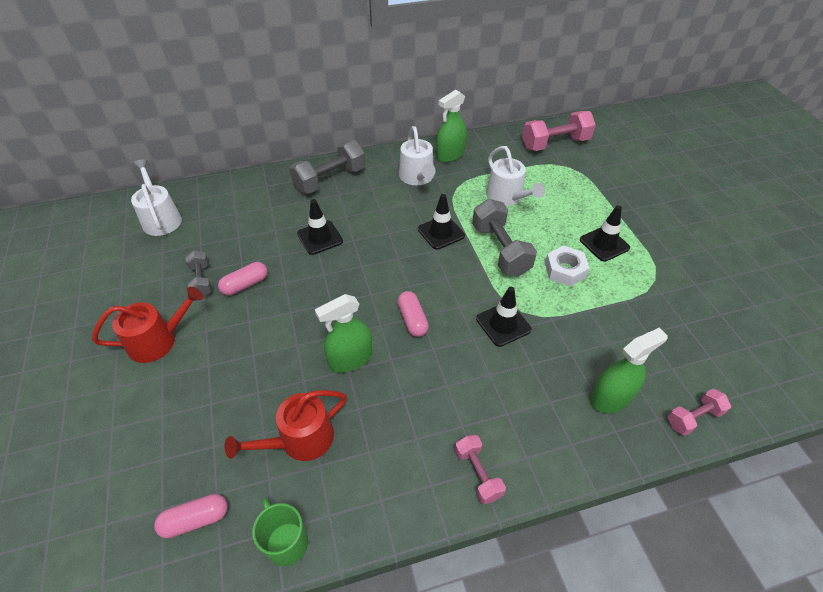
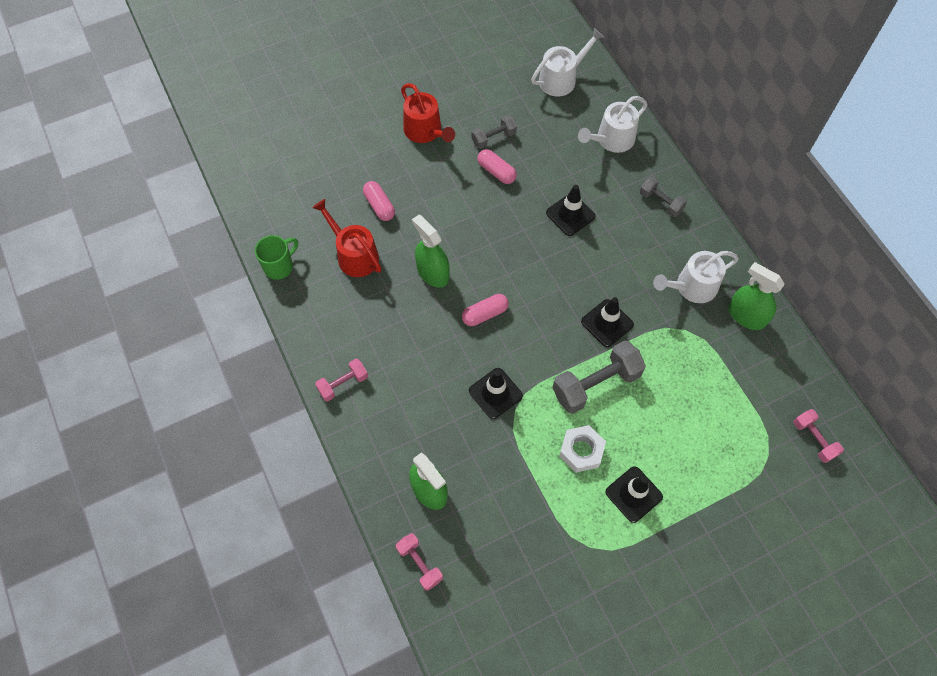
camera: 80 degrees right, 15 degrees up
pink capsule [154,494,228,539] -> pink capsule moved to [363,181,395,221]
grey dumbbell [289,140,366,194] -> grey dumbbell [640,177,687,217], size x0.57
white watering can [486,146,545,206] -> white watering can moved to [578,96,648,153]
pink dumbbell [522,111,596,151] -> pink dumbbell [793,409,844,463], size x0.57

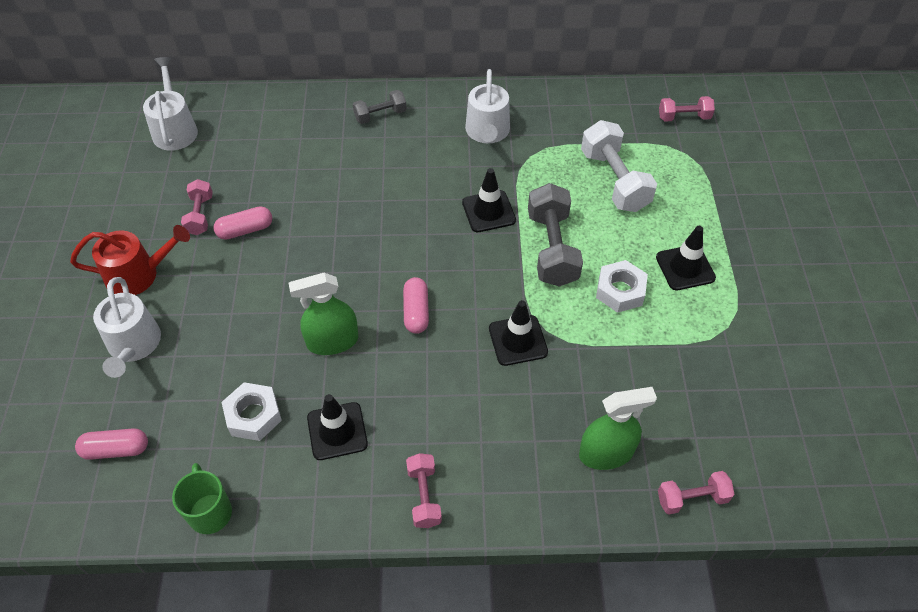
camera: 65 degrees left, 10 degrees down
red watering can [312,199,382,277] -> white nut [222,382,282,441]
pink capsule [363,181,395,221] -> pink capsule moved to [75,428,148,460]
grey dumbbell [471,115,517,149] -> pink dumbbell [181,179,213,235]
black traffic cone [546,185,595,236] -> black traffic cone moved to [307,394,368,460]
white watering can [578,96,648,153] -> white watering can moved to [93,277,161,378]
green spray bottle [728,262,785,330] -> none
none -> white dumbbell [581,120,657,212]

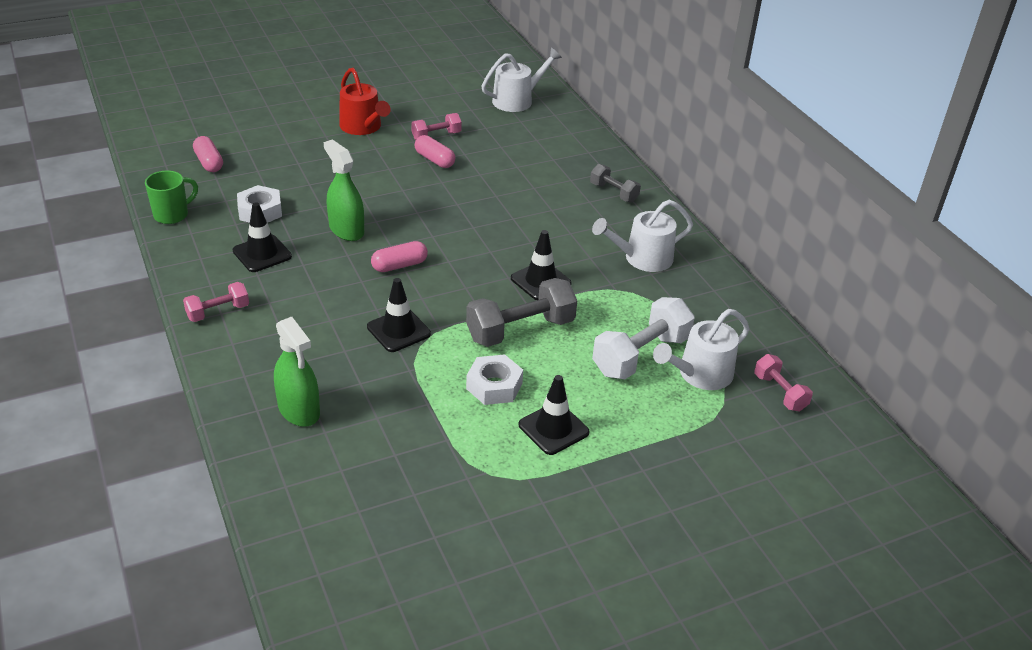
camera: 65 degrees right, 15 degrees down
white watering can [93,277,161,378] -> white watering can moved to [653,309,749,390]
pink dumbbell [658,471,735,514] -> none

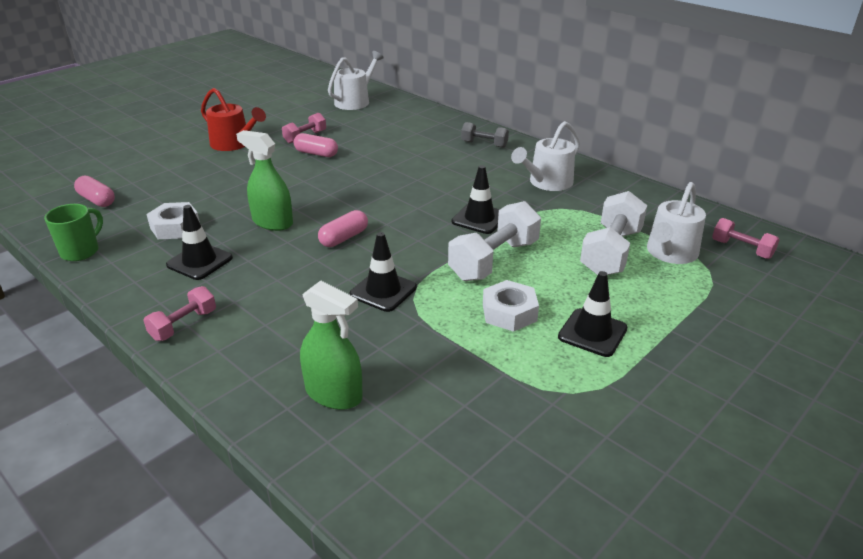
camera: 20 degrees left, 5 degrees down
grey dumbbell [466,278,577,347] -> white dumbbell [448,201,541,281]

